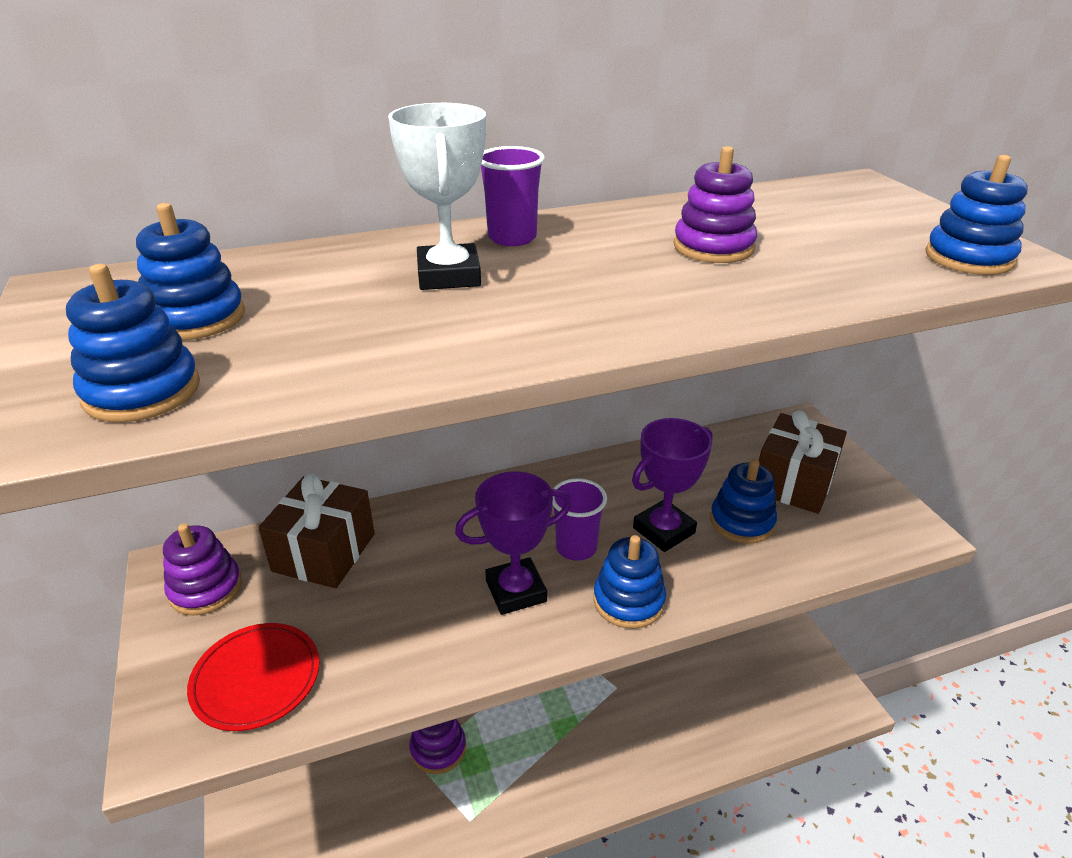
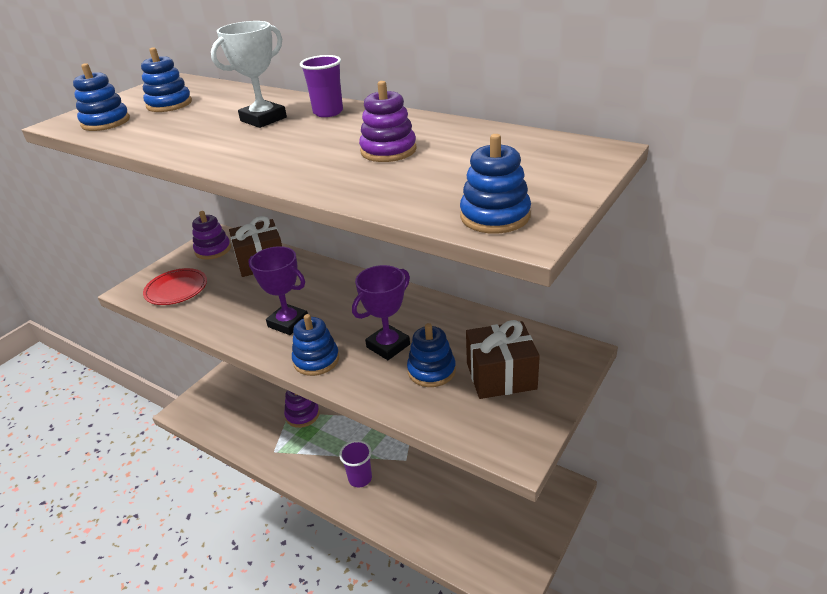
camera: 55 degrees right, 0 degrees up
purple cup [552,478,607,561] -> purple cup moved to [339,440,372,487]
purple trophy [632,418,712,552] -> purple trophy turned 60 degrees counterclockwise [352,265,410,360]

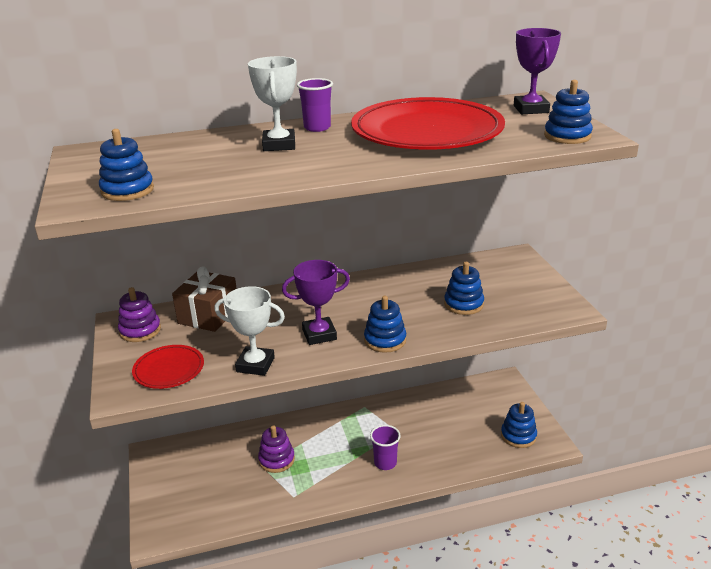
camera: 50 degrees left, 5 degrees down
blue stacking toy [141,47,192,112] -> blue stacking toy moved to [501,402,537,448]
purple trophy [352,265,410,360] -> purple trophy moved to [514,28,561,114]
purple stacking toy [359,81,417,162] -> red plate [351,97,505,150]
brown gift [466,320,540,399] -> none
none -> white trophy [214,286,285,376]

